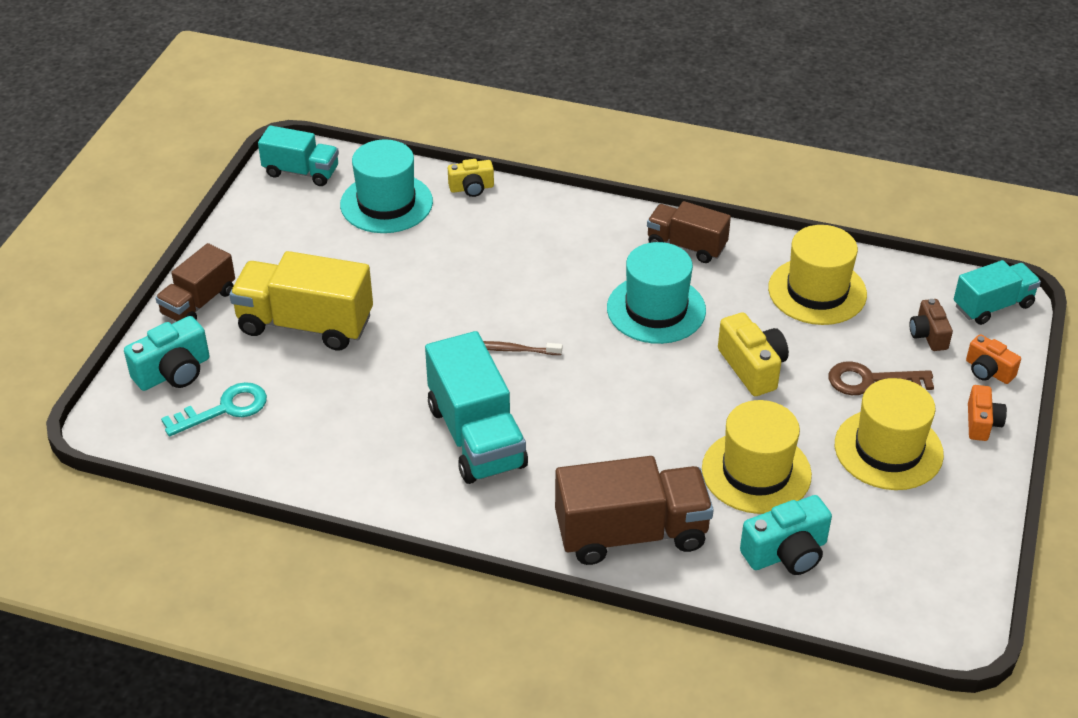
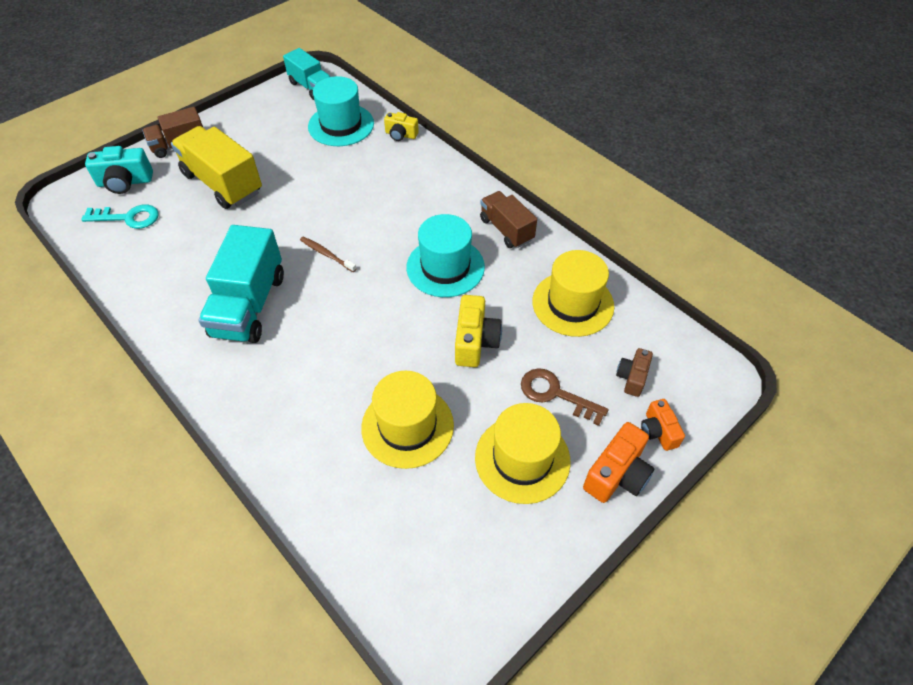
camera: 30 degrees right, 10 degrees up
brown truck [555,456,714,565] -> none
turquoise camera [740,495,832,575] -> none
turquoise truck [954,260,1041,325] -> none
orange camera [968,385,1007,441] -> orange camera [583,422,654,503], size x1.56

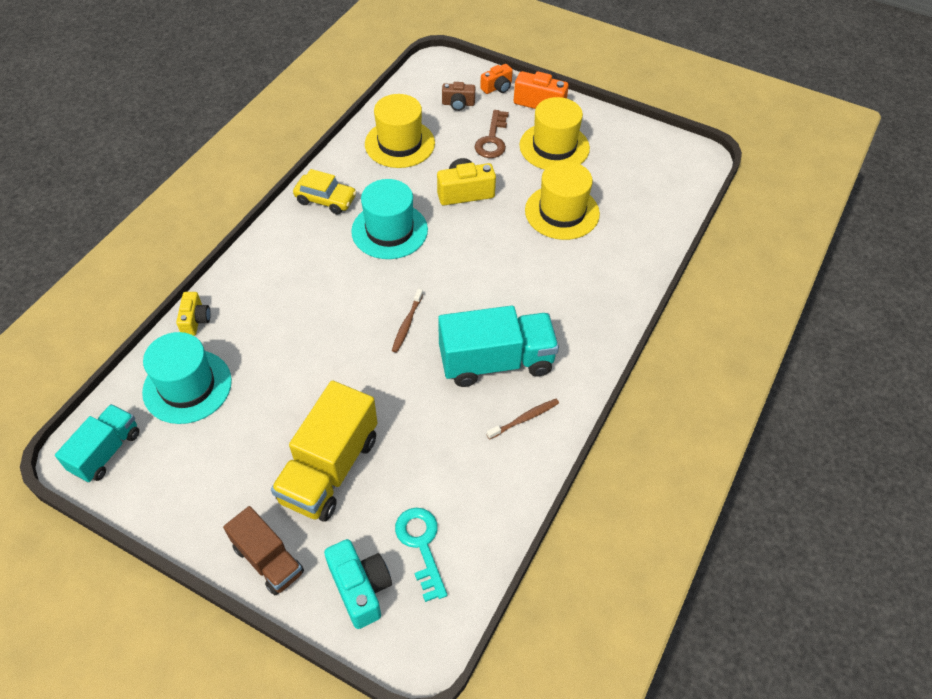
camera: 110 degrees left, 0 degrees up
brown truck [480,191,537,248] -> yellow car [293,169,357,214]
none -> brown toothbrush [487,399,559,439]

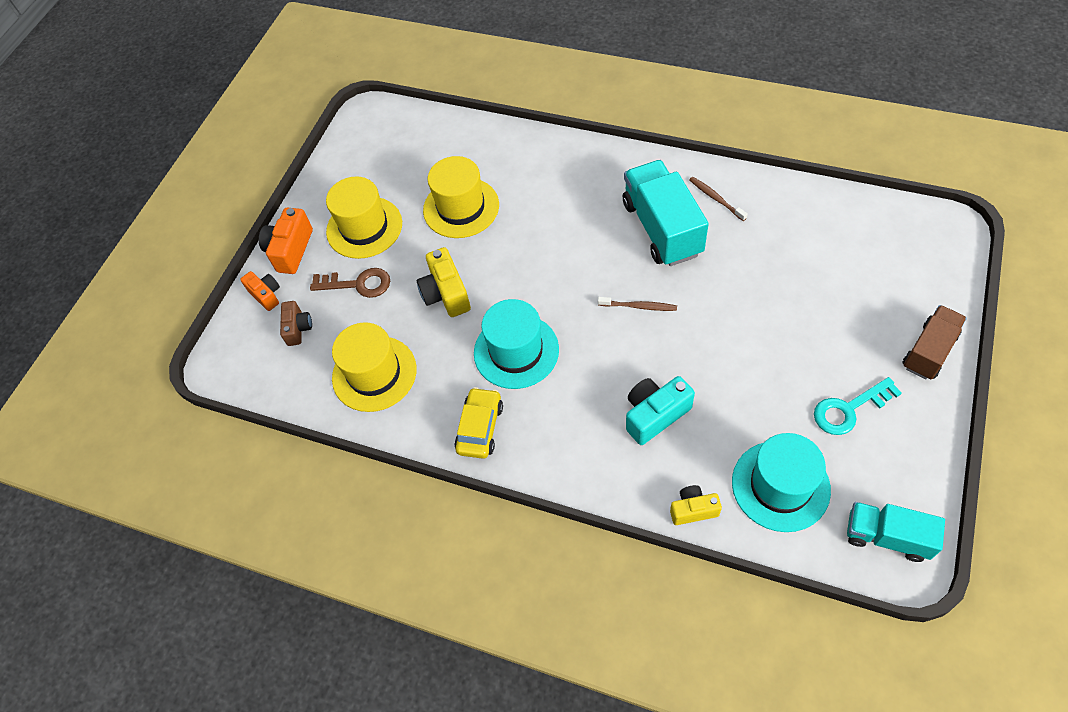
camera: 90 degrees left, 5 degrees up
yellow truck [271,380,377,522] -> none
turquoise camera [324,539,392,629] -> turquoise camera moved to [626,376,695,445]
turquoise key [395,508,447,602] -> turquoise key moved to [814,377,902,435]

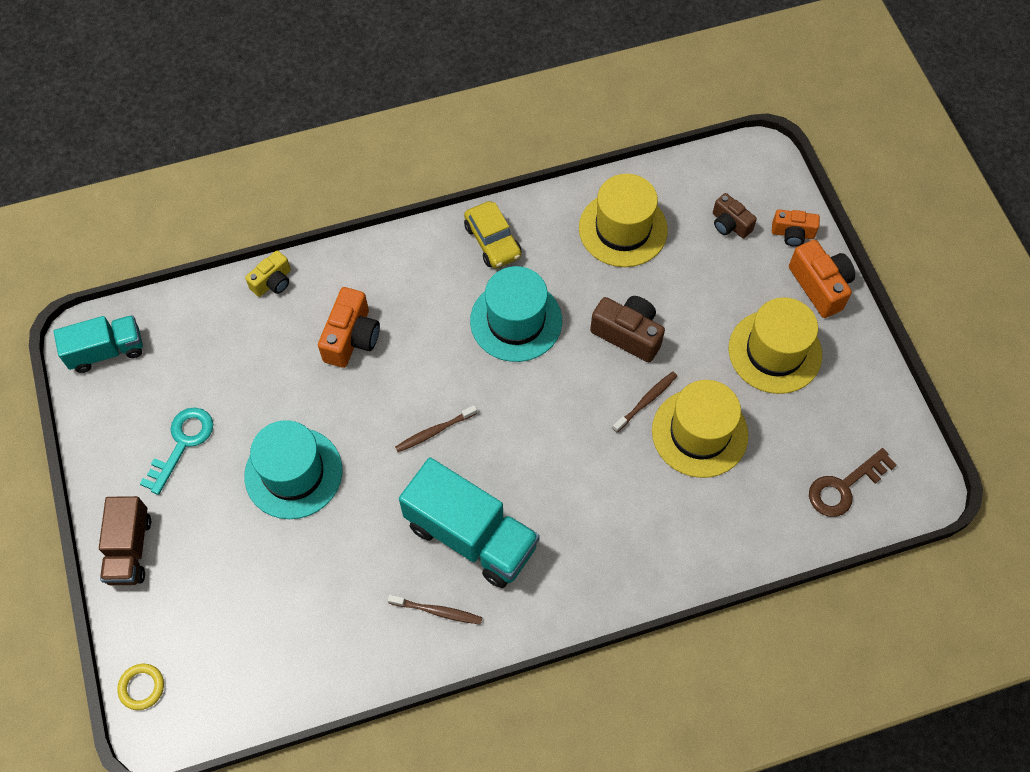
camera: 135 degrees right, 5 degrees up
brown key [310,268,390,298] -> brown key moved to [809,448,897,517]
yellow camera [416,247,471,317] -> brown camera [590,296,665,362]
turquoise camera [626,376,695,445] -> orange camera [318,287,380,368]
turquoise hat [732,433,831,532] -> turquoise hat moved to [244,420,342,519]
none -> yellow ring [117,664,164,710]
none -> brown toothbrush [612,372,677,432]

